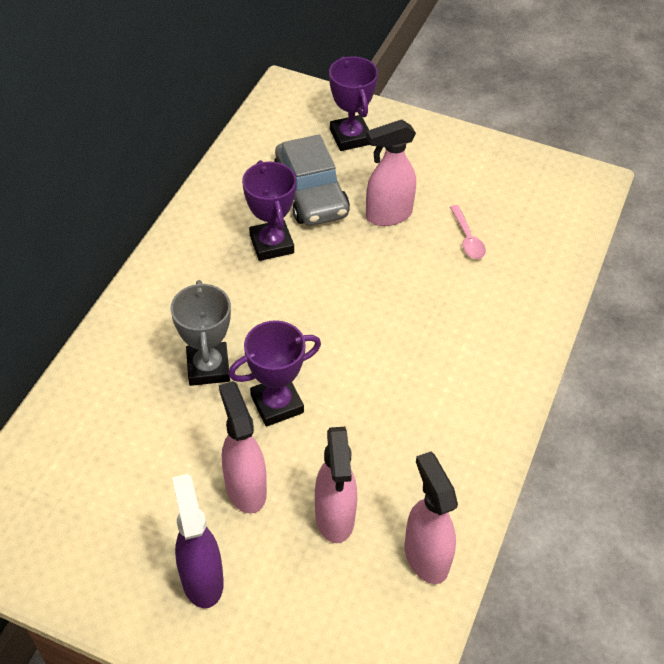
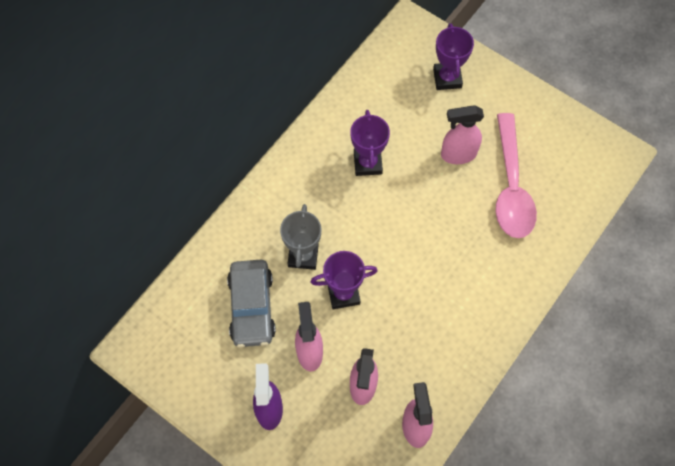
camera: 15 degrees right, 15 degrees up
grey car [274,134,350,226] -> grey car moved to [227,260,276,348]
pink spoon [450,205,486,259] -> pink spoon [495,113,537,238], size x2.45

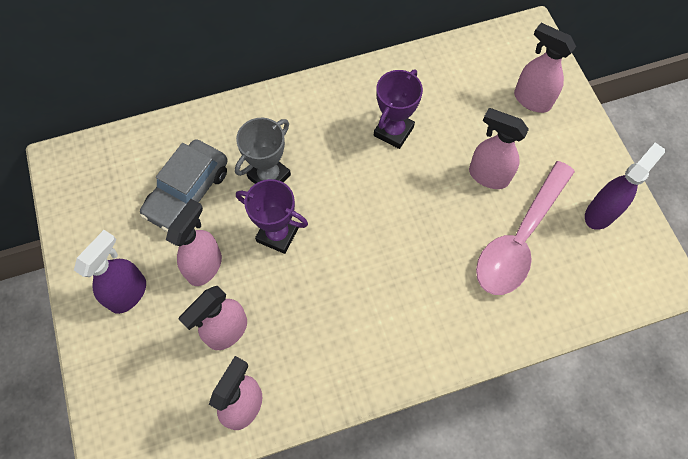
camera: 35 degrees right, 0 degrees up
purple trophy [433,23,474,90] -> pink spray bottle [514,23,576,113]
none -> purple spray bottle [585,142,665,230]

